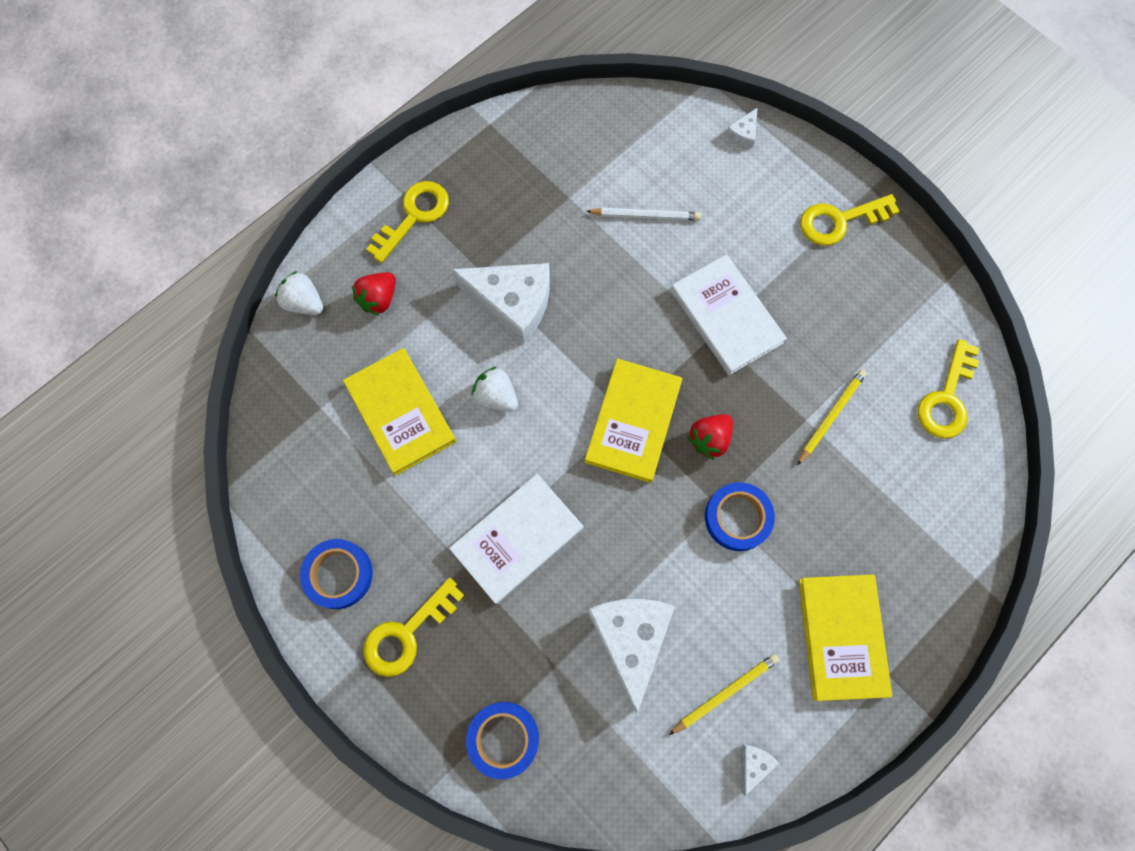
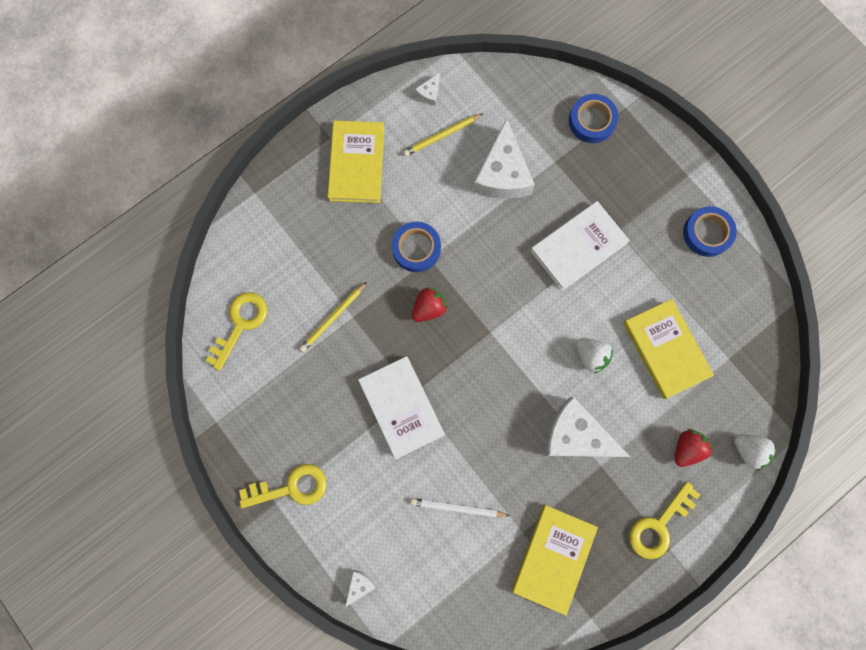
camera: 175 degrees left, 5 degrees up
yellow key [363,578,465,677] -> none
yellow book [585,358,682,483] -> yellow book moved to [512,505,598,616]

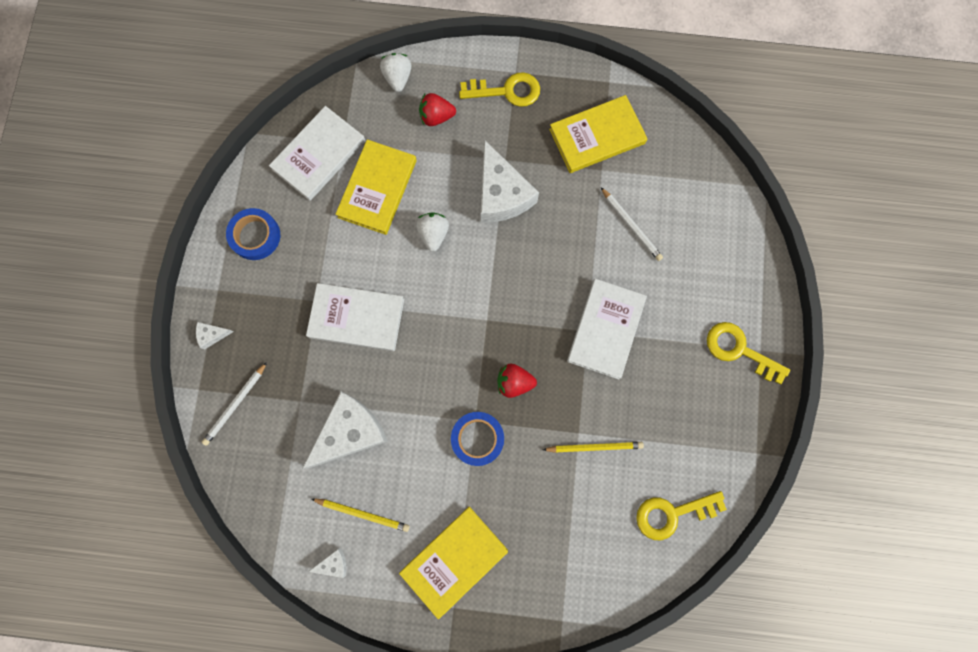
camera: 135 degrees left, 0 degrees up
white cheese [345,570,376,607] -> white cheese moved to [196,322,233,350]
blue tape [569,94,619,143] -> white pencil [202,362,267,446]
none -> white book [269,106,366,201]

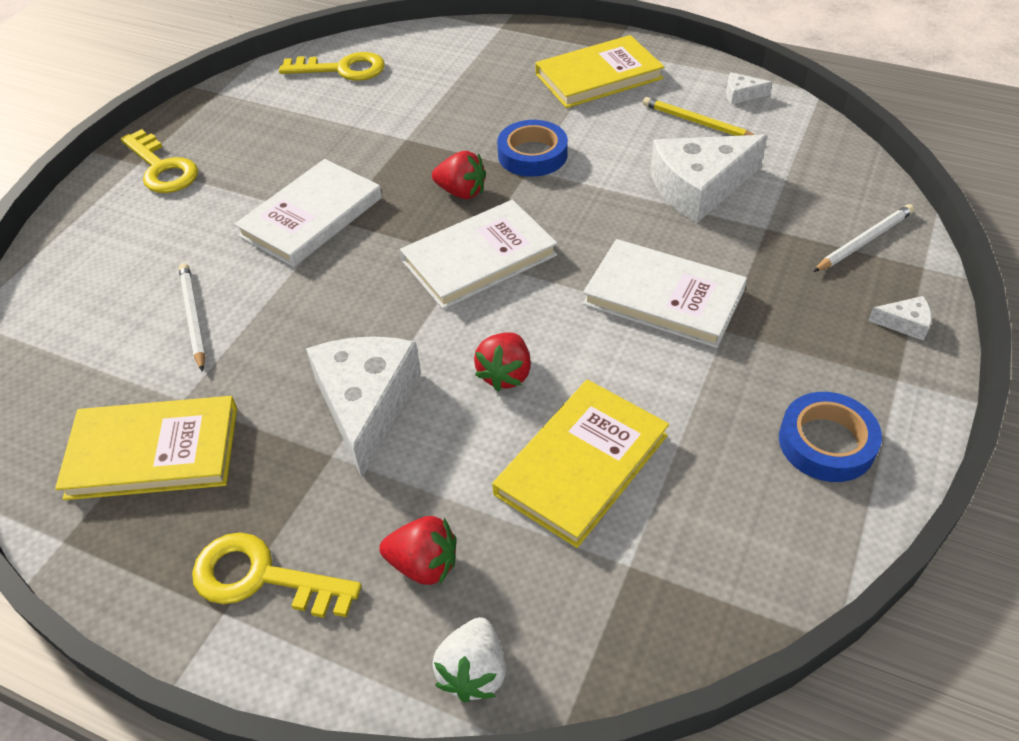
camera: 160 degrees left, 30 degrees down
white book [269,106,366,201] -> white book moved to [400,200,558,309]
white strawberry [416,212,449,252] -> red strawberry [474,332,531,391]
yellow pencil [543,442,644,453] -> none

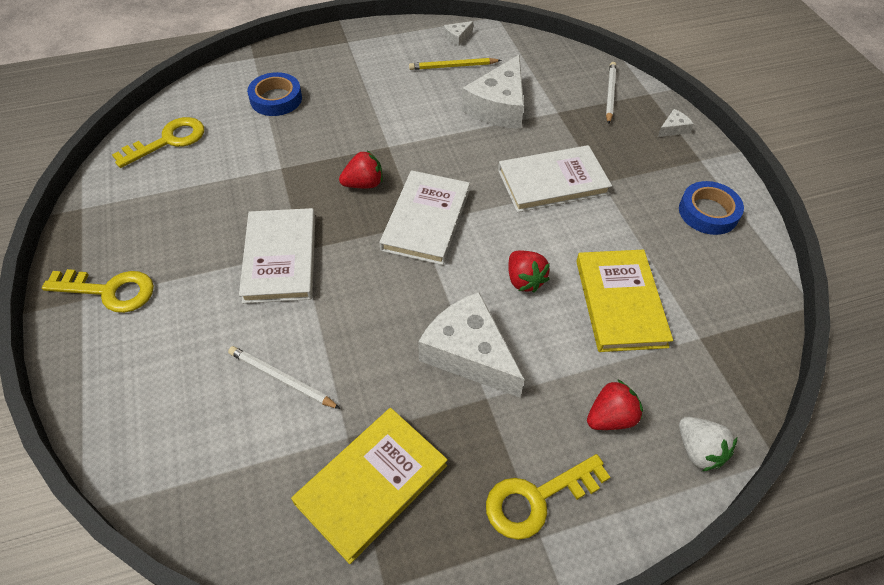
camera: 45 degrees left, 5 degrees up
blue tape [497,120,568,177] -> blue tape moved to [247,72,302,116]
yellow book [536,35,664,108] -> none

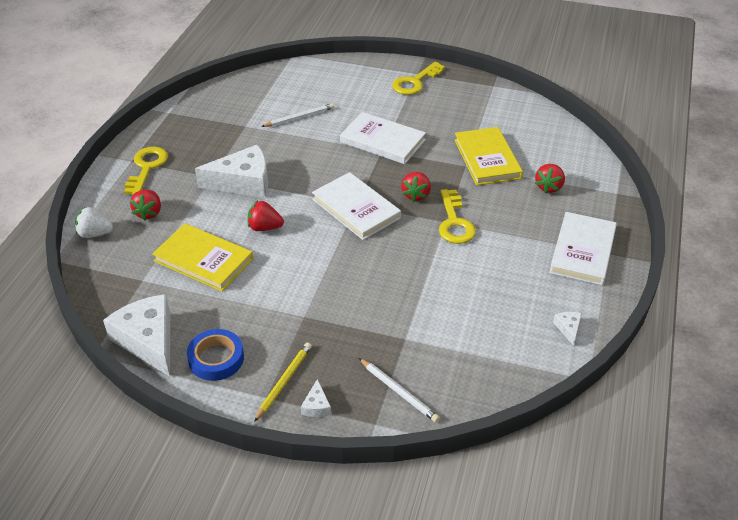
camera: 125 degrees right, 10 degrees down
yellow key [112,117,204,168] -> yellow key moved to [439,189,476,244]
blue tape [247,72,302,116] -> red strawberry [535,164,565,194]
yellow book [291,408,448,564] -> yellow book moved to [455,127,523,185]
yellow pencil [409,58,501,70] -> yellow pencil moved to [254,343,312,422]
white cheese [462,55,524,129] -> white cheese moved to [103,294,170,377]
white book [498,145,612,212] -> white book moved to [549,212,617,285]

